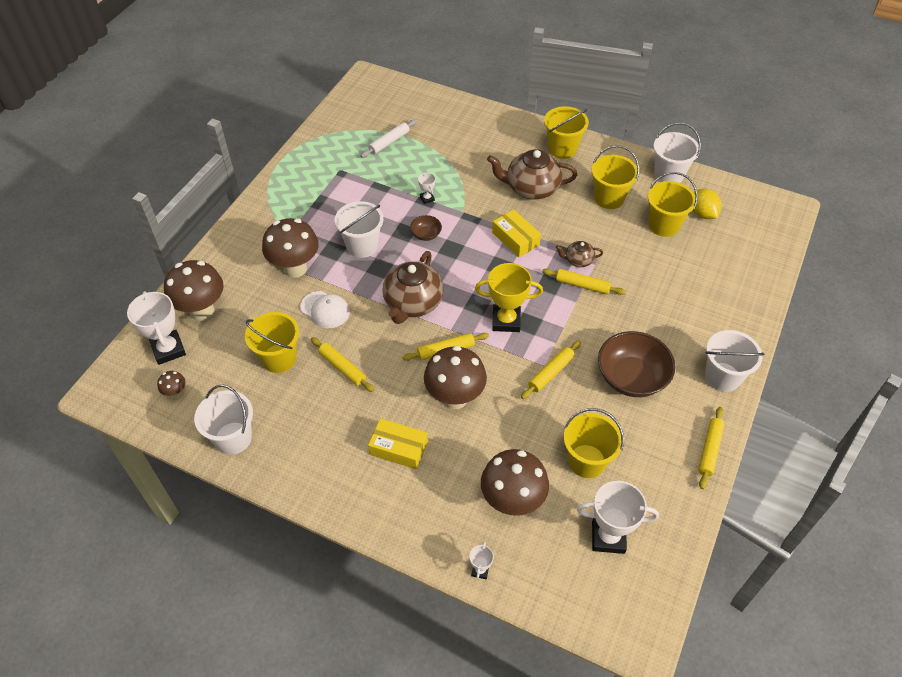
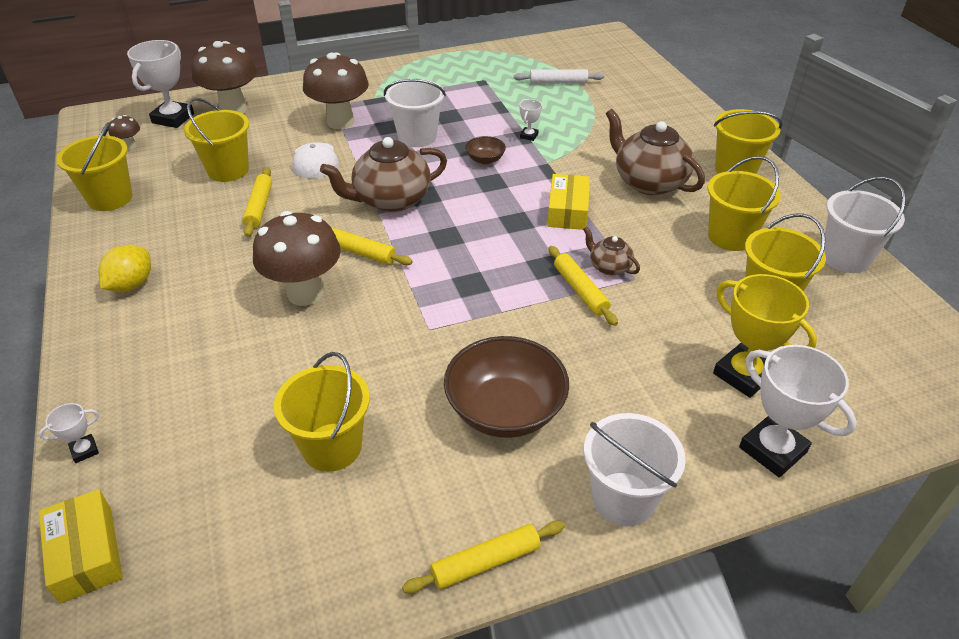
camera: 45 degrees right, 10 degrees down
white bucket [194,385,253,455] -> yellow bucket [57,122,132,211]
yellow box [368,418,428,469] -> yellow box moved to [39,489,123,604]
yellow trophy [475,263,543,332] -> yellow trophy moved to [713,274,817,398]
brown mushroom [481,449,549,516] -> none
yellow rolling pin [521,341,581,399] -> none
white trophy [577,481,659,554] -> white trophy moved to [739,345,857,477]
yellow lemon [693,189,721,219] -> yellow lemon moved to [98,245,151,292]

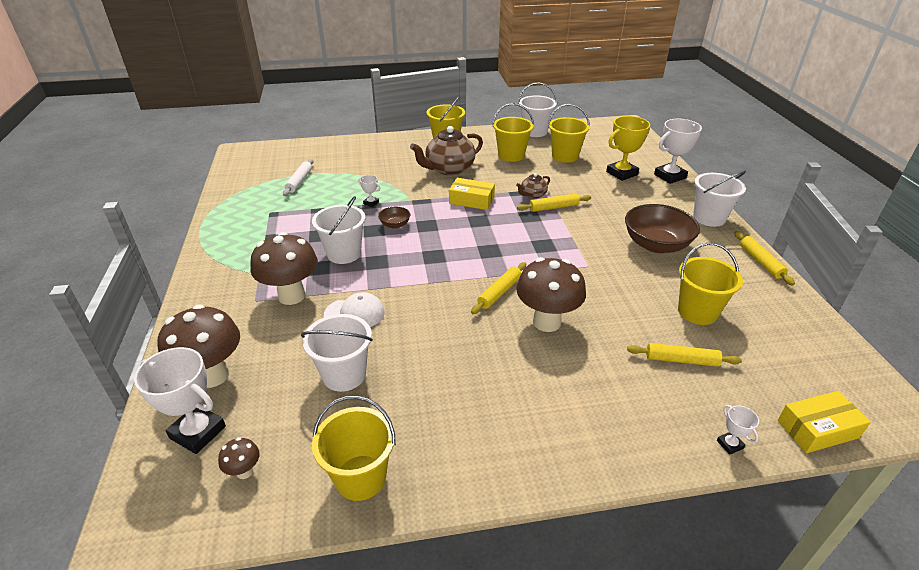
camera: 80 degrees left, 5 degrees down
yellow lemon [98,245,151,292] -> none
yellow bucket [184,98,249,182] -> white bucket [301,314,373,392]
yellow rolling pin [243,168,272,237] -> yellow rolling pin moved to [627,343,742,367]
brown teapot [320,137,447,212] -> none

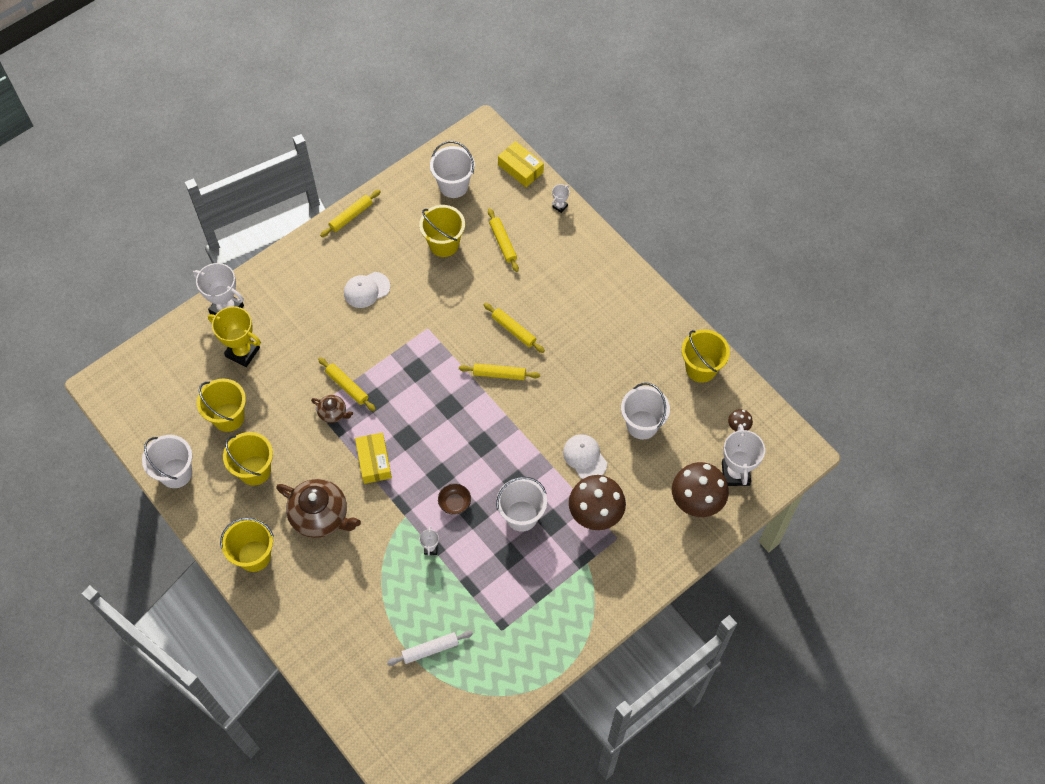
camera: 120 degrees left, 25 degrees up
brown mushroom [516,257,586,332] -> yellow rolling pin [484,303,545,353]
brown bowl [625,204,700,253] -> white cap [344,272,390,308]
white bucket [693,170,746,227] -> white bucket moved to [430,141,475,198]

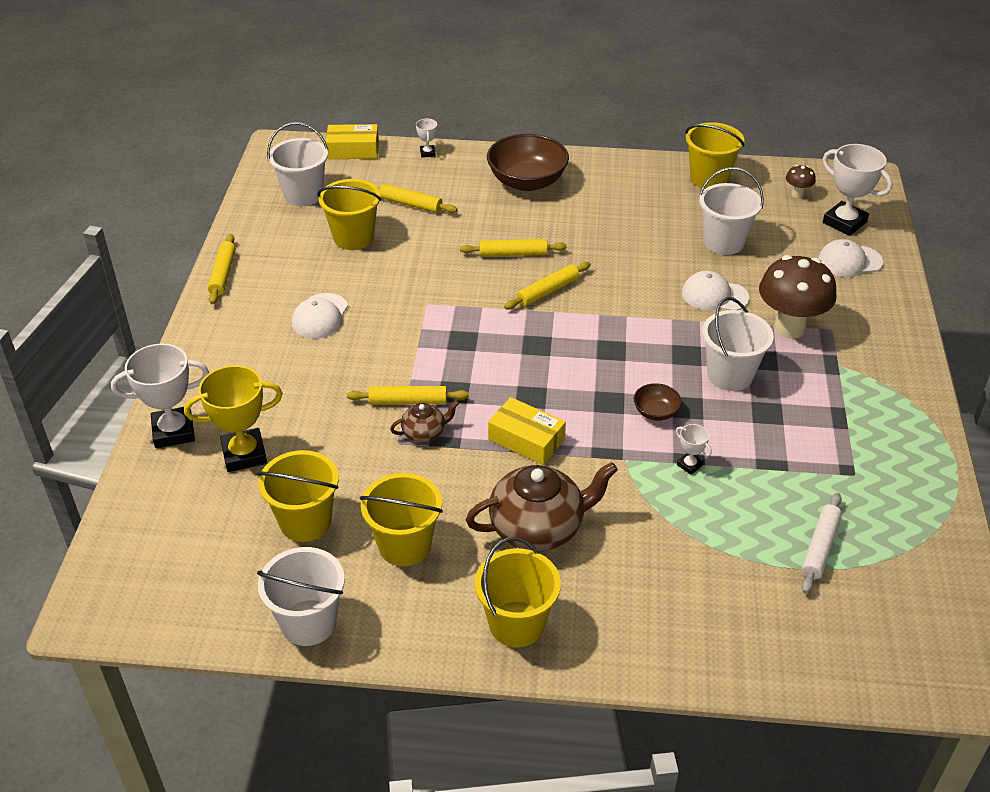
camera: 45 degrees left, 20 degrees down
brown mushroom [672,462,729,517] -> white cap [818,239,883,277]
none -> brown bowl [487,134,569,191]

